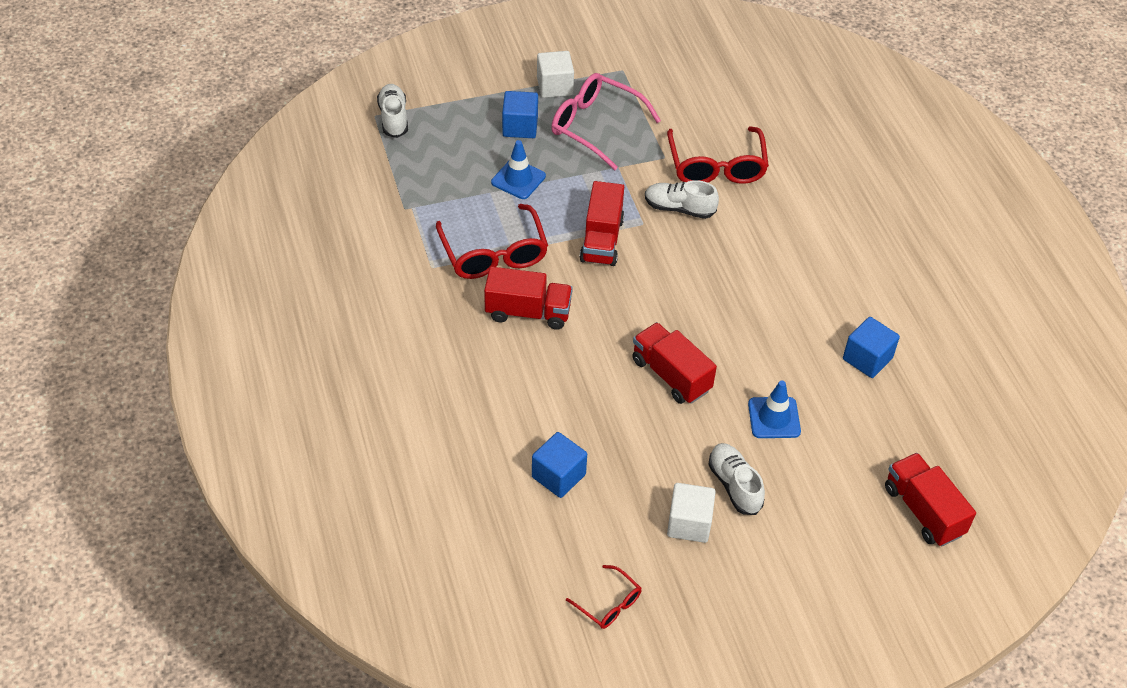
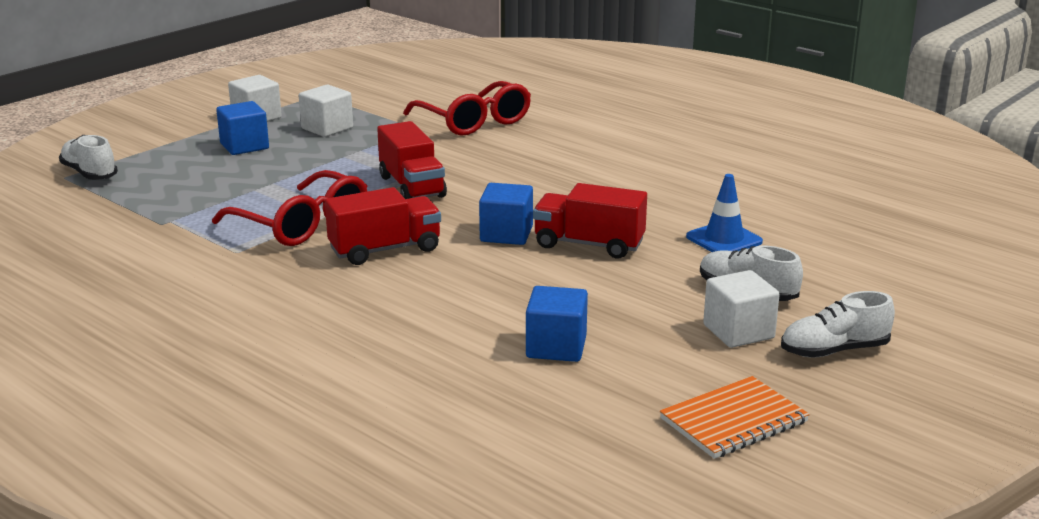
camera: 30 degrees left, 25 degrees down
blue traffic cone [491,140,546,199] -> none
pink glasses [551,73,661,170] -> white cube [299,85,353,137]
red glasses [566,565,641,629] -> orange notebook [660,376,810,459]
white shoe [645,180,719,219] -> white shoe moved to [781,291,895,357]
blue cube [843,317,900,378] -> blue cube moved to [479,183,533,245]
red truck [885,453,976,547] -> none

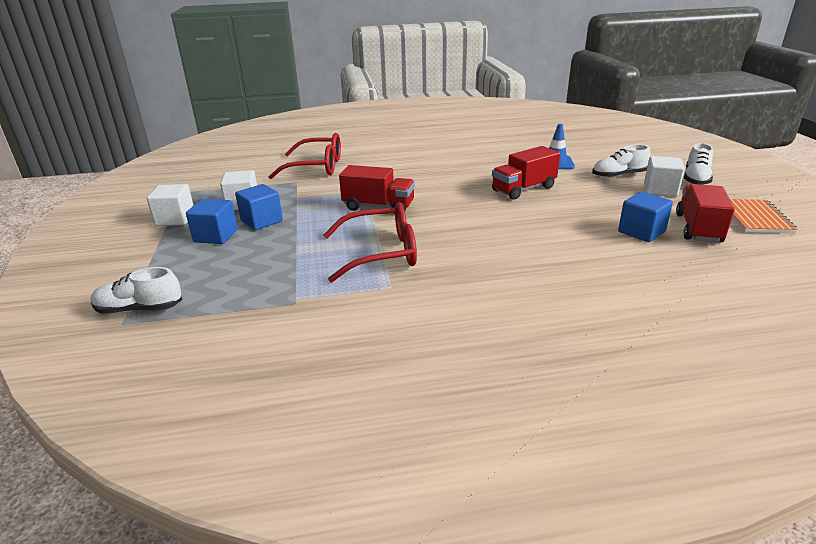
camera: 50 degrees left, 5 degrees up
red truck [325,187,441,265] -> red truck moved to [676,184,735,243]
blue cube [479,183,533,245] -> blue cube moved to [235,184,283,230]

